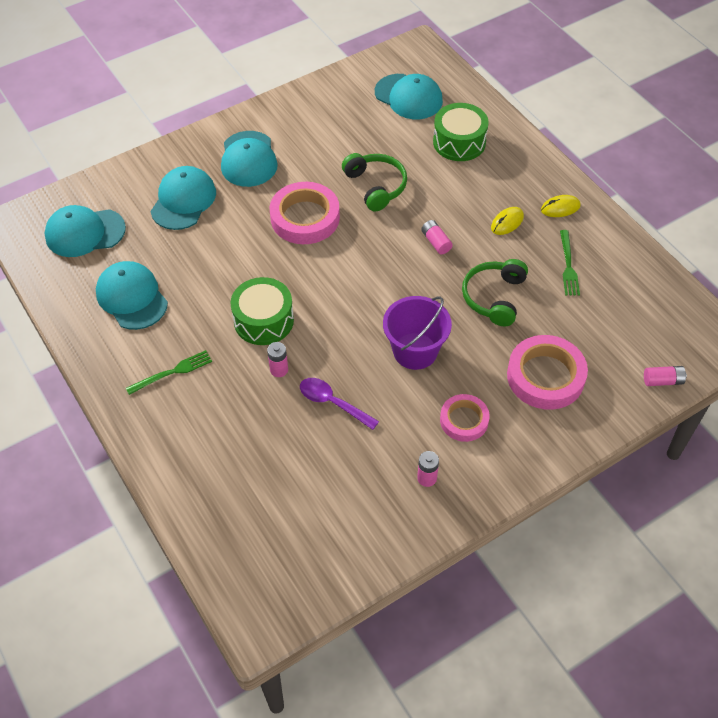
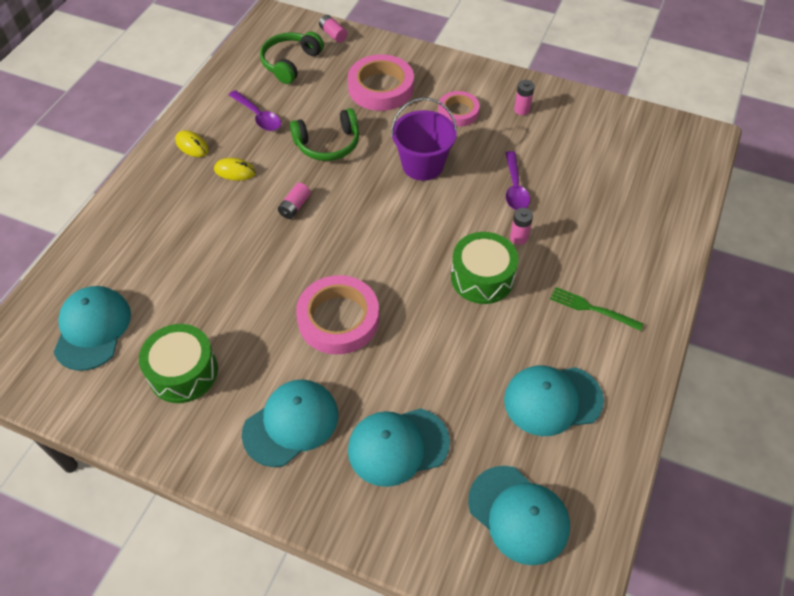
camera: 125 degrees left, 0 degrees up
turquoise cap [96,261,168,330] -> turquoise cap turned 60 degrees clockwise [504,365,604,436]
green headphones [342,153,407,212] -> green headphones moved to [260,32,324,84]
green drum [433,103,489,161] -> green drum moved to [139,324,218,403]
green fork [560,230,580,296] -> purple spoon [229,90,281,131]

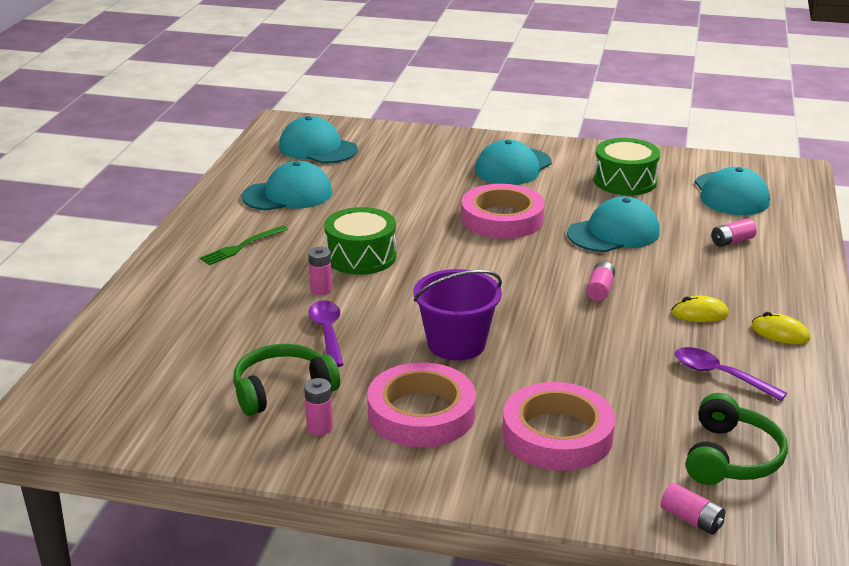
camera: 170 degrees right, 25 degrees down
green headphones [290,108,359,161] -> green headphones moved to [233,344,340,416]
turquoise cap [348,408,450,487] -> turquoise cap moved to [567,196,660,252]
pink tape [438,91,480,127] -> pink tape [367,362,476,447], size x1.64
green fork [550,287,644,331] -> green fork turned 120 degrees clockwise [200,225,288,265]
none -> pink battery [712,219,757,247]

